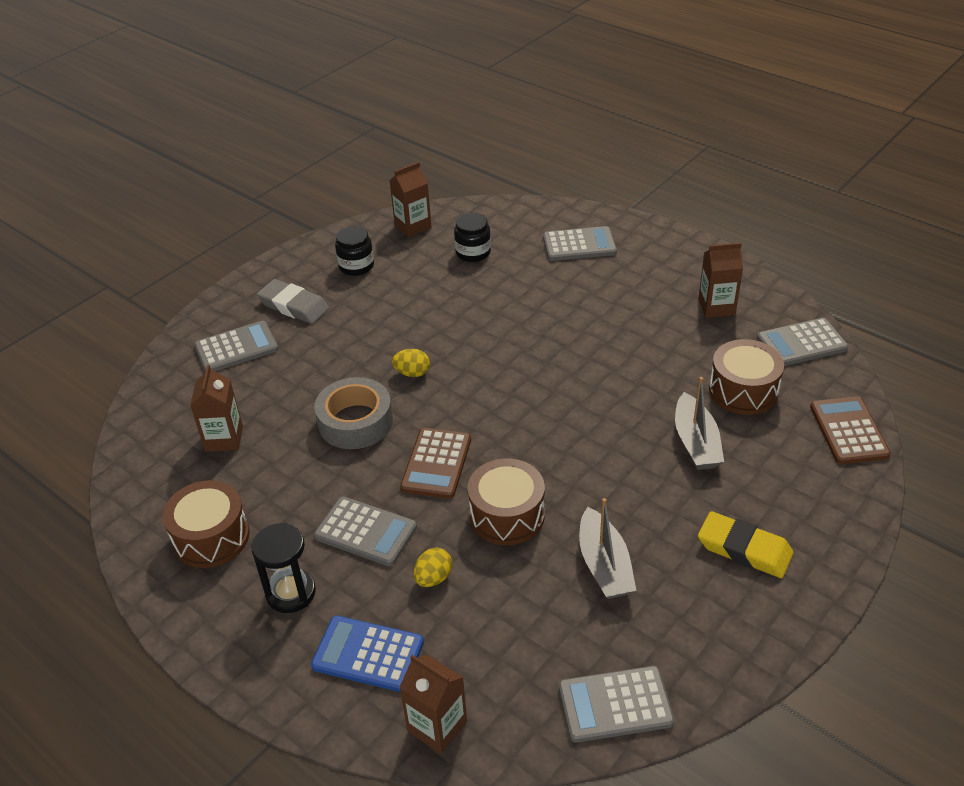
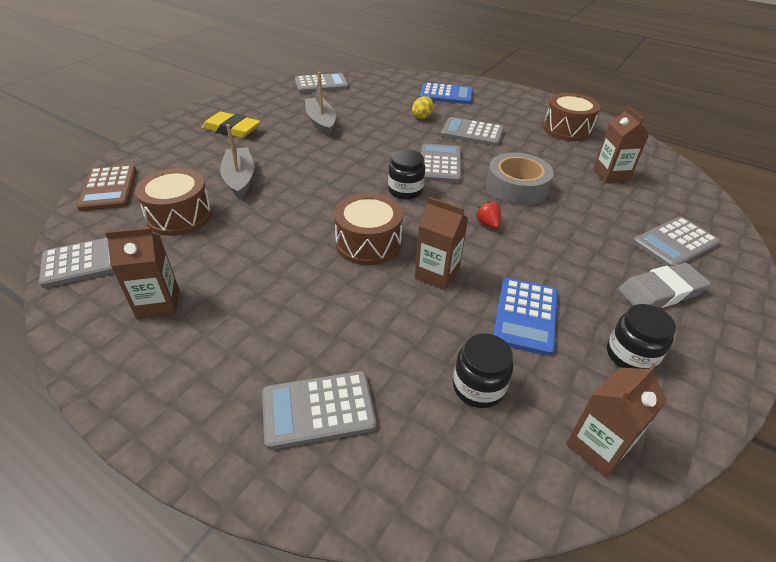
camera: 170 degrees right, 0 degrees up
black hourglass [251,523,316,613] -> none
grey eraser [257,279,329,324] -> grey eraser turned 45 degrees counterclockwise [618,263,711,308]
yellow egg [392,349,430,377] -> red strawberry [476,201,501,229]
brown carton [399,655,467,754] -> brown carton moved to [415,197,468,290]
brown calculator [400,428,471,499] -> grey calculator [421,144,461,183]
brown drum [468,459,545,545] -> brown drum moved to [334,193,403,265]
none -> black jar [388,150,425,200]
none -> blue calculator [493,278,558,356]

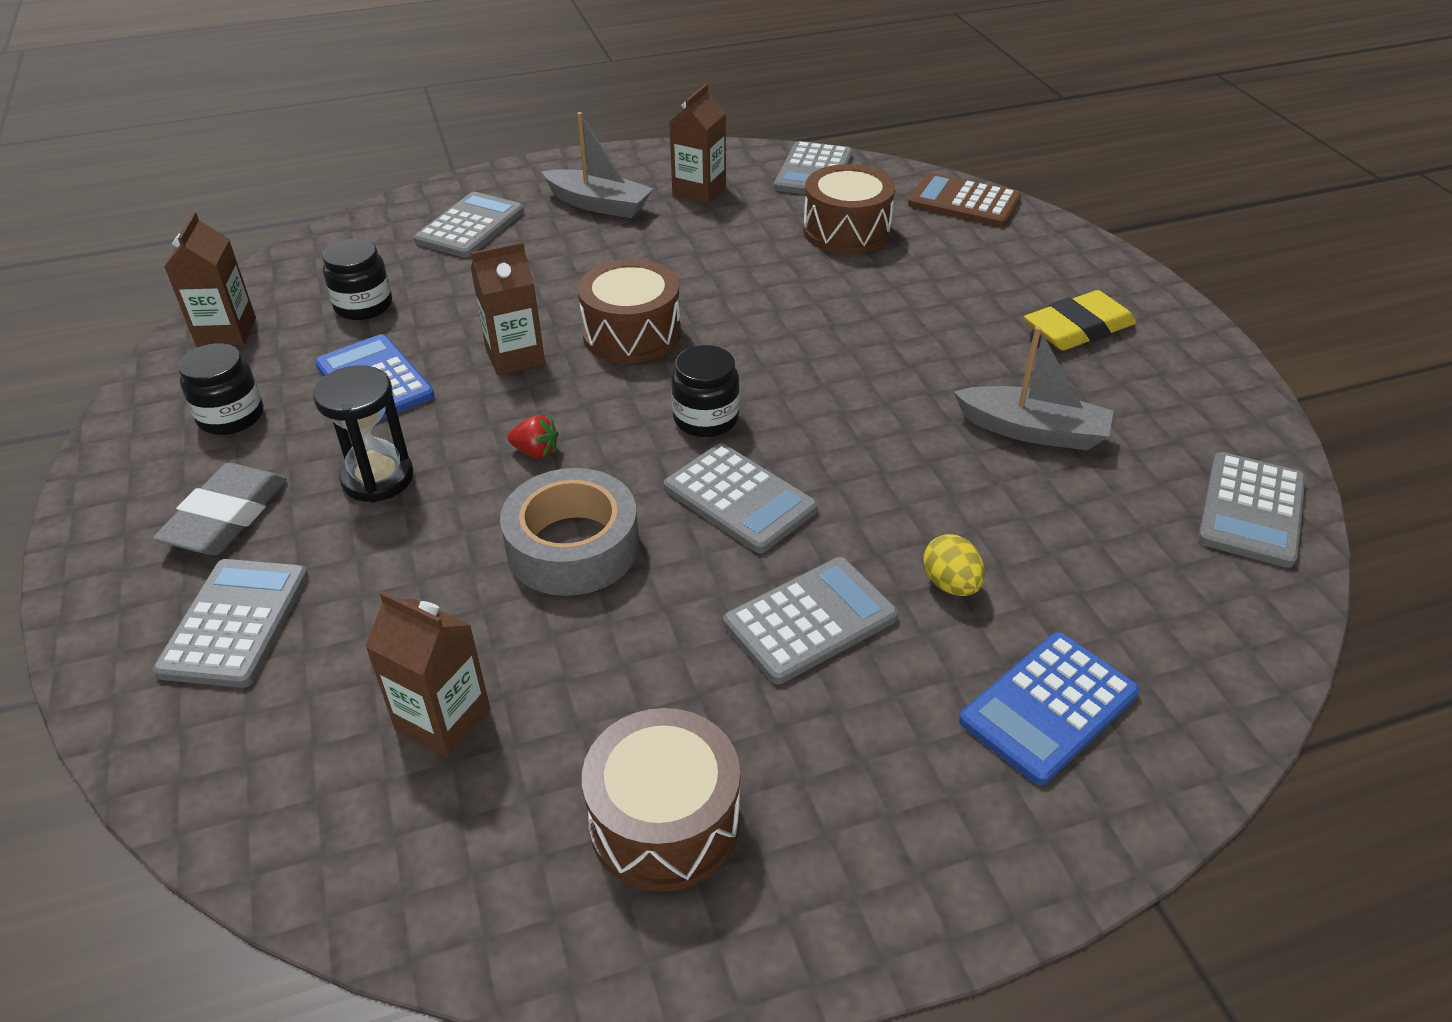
camera: 130 degrees right, 0 degrees up
grey boat [220,124,254,200] -> grey boat moved to [541,112,653,218]
none -> black hourglass [313,365,413,503]

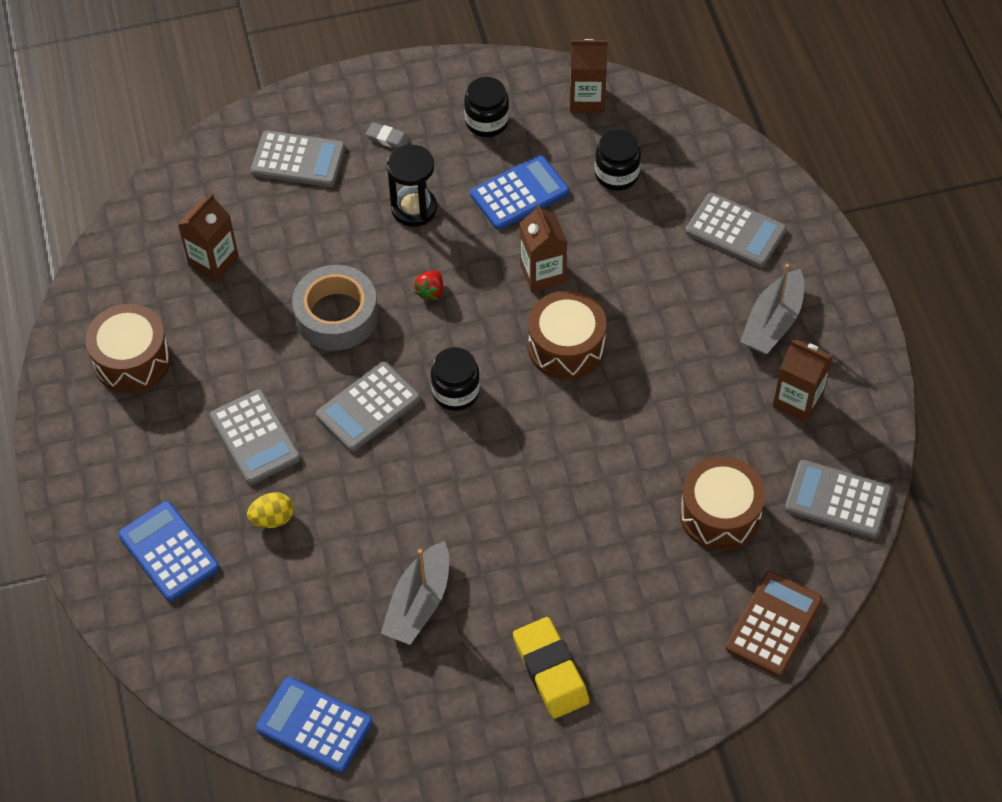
camera: 95 degrees right, 15 degrees up
grey eraser [153,463,287,555] -> grey eraser [366,122,410,149], size x0.50
grey calculator [1198,452,1305,568] -> blue calculator [256,677,373,773]

